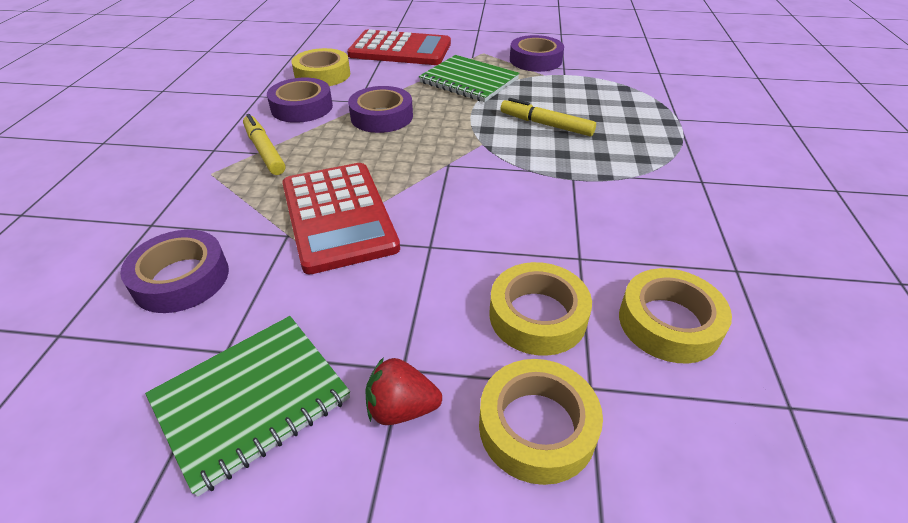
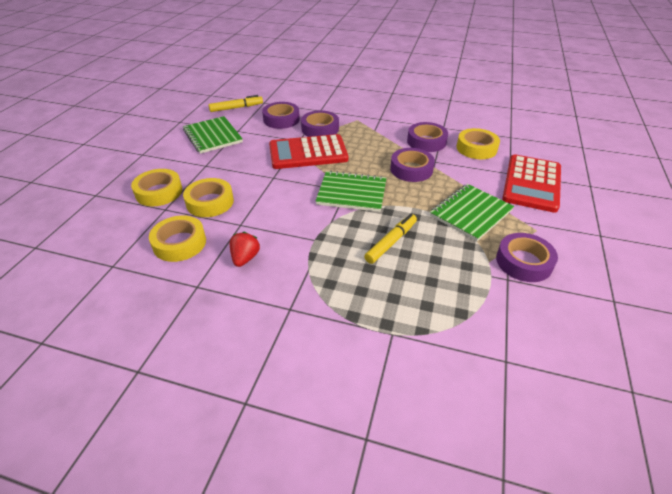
camera: 100 degrees right, 0 degrees up
yellow marker [243,114,285,175] -> yellow marker moved to [209,95,263,112]
red strawberry [365,357,442,425] -> red strawberry moved to [230,232,260,267]
none -> purple tape [301,110,339,137]
none -> green notebook [315,171,386,212]

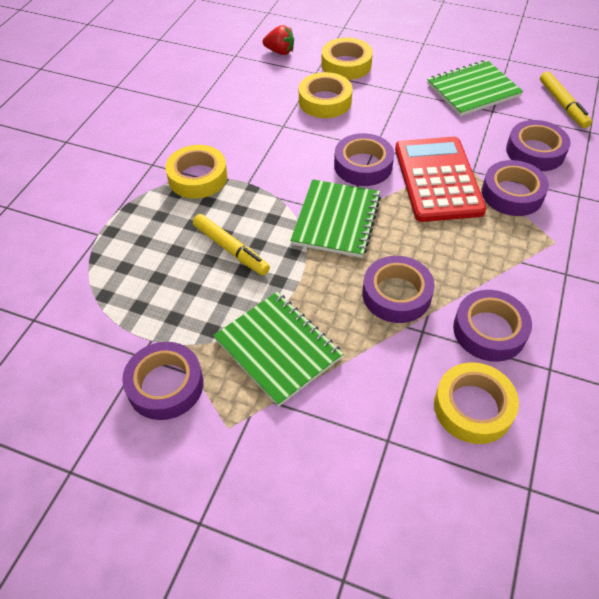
camera: 95 degrees right, 10 degrees up
yellow tape [149,215,206,262] -> yellow tape moved to [165,145,227,199]
red strawberry [230,232,260,267] -> red strawberry moved to [263,25,294,55]
red calculator [502,154,561,213] -> none
none -> purple tape [334,133,394,186]

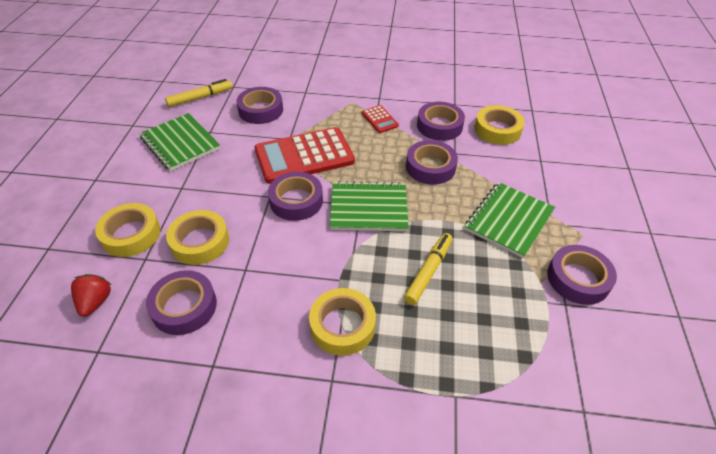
camera: 105 degrees left, 5 degrees down
purple tape [481,160,549,216] -> purple tape moved to [146,270,217,335]
none -> red calculator [362,105,399,133]

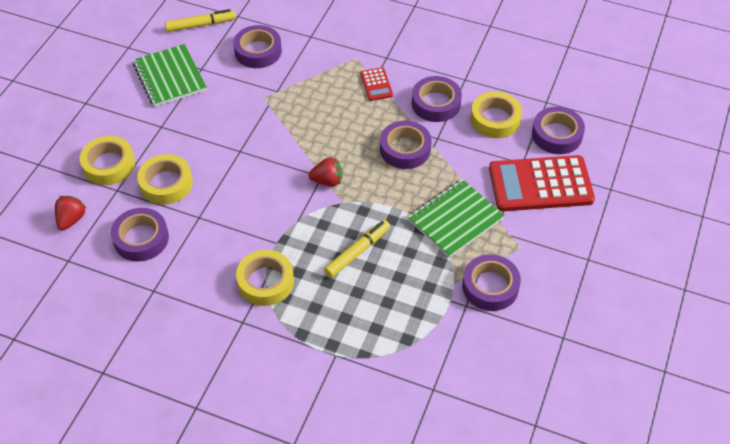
camera: 15 degrees right, 5 degrees up
red calculator [254,127,355,184] -> red calculator moved to [489,155,595,211]
purple tape [268,172,323,221] -> purple tape moved to [532,107,585,154]
green notebook [330,181,409,231] -> red strawberry [308,157,343,187]

